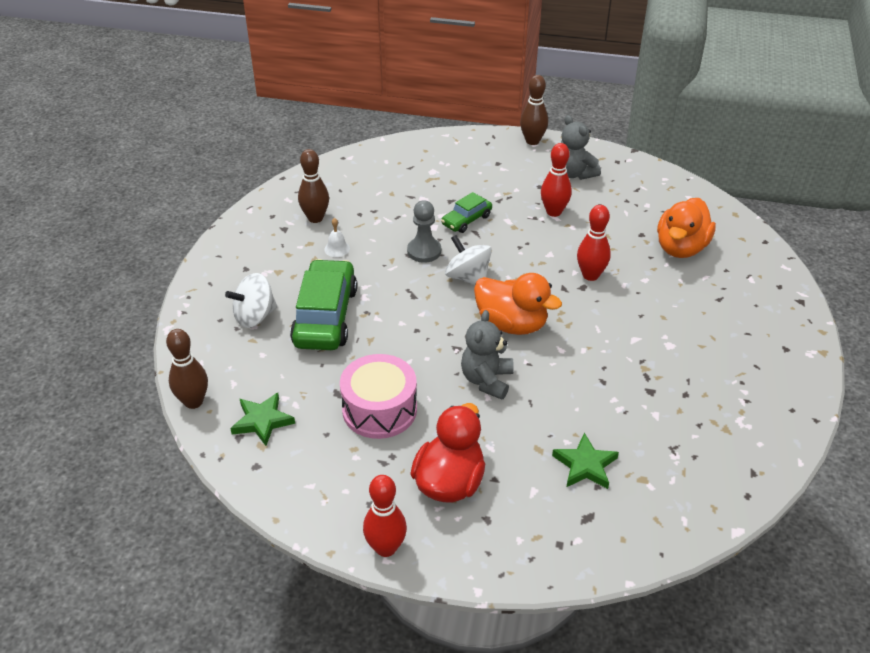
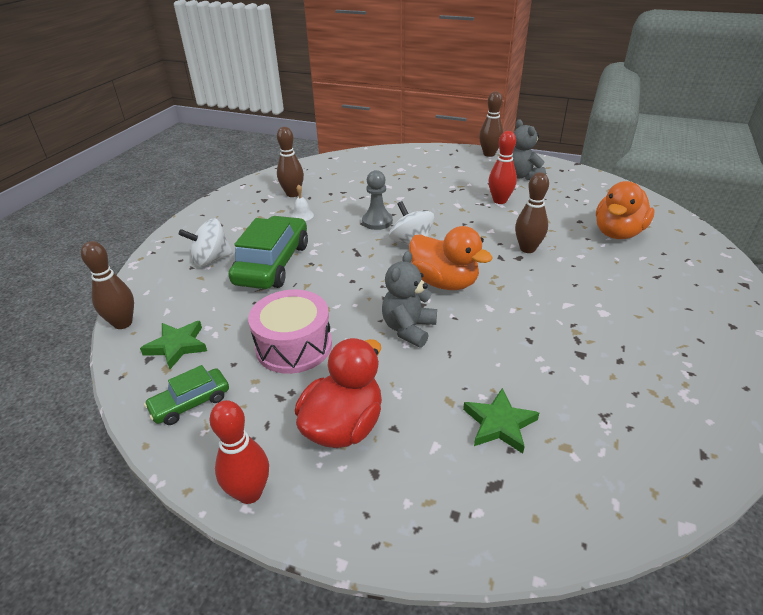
camera: 10 degrees right, 5 degrees down
green car [441,192,492,233] -> green car moved to [144,365,229,425]
red bowling pin [577,205,611,281] -> brown bowling pin [515,172,549,253]

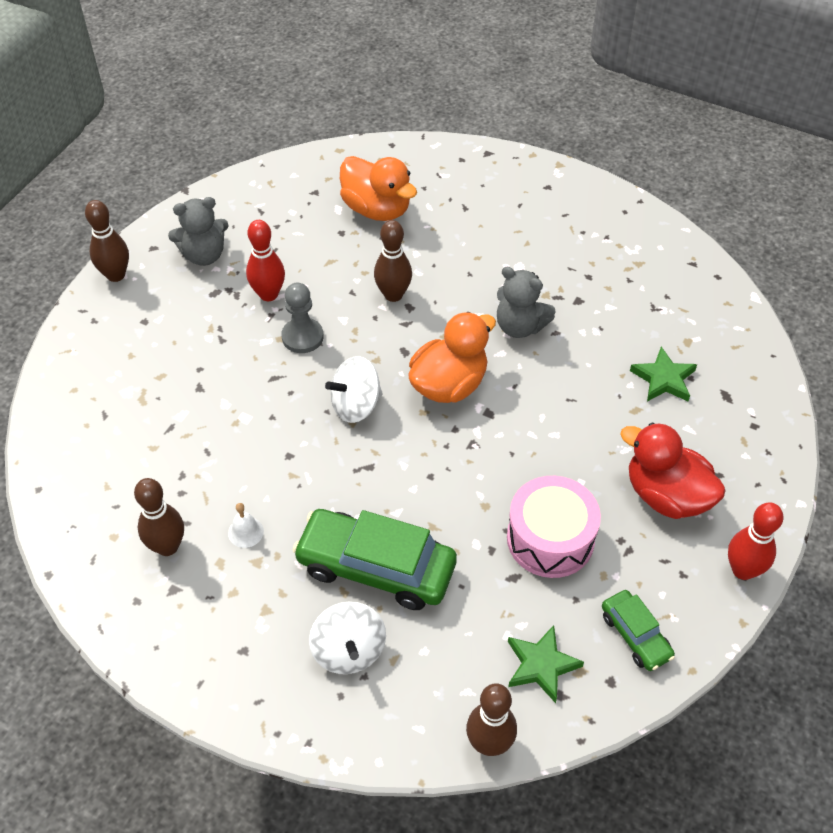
camera: 85 degrees left, 15 degrees up
grey pawn [362,170,393,230] -> grey pawn moved to [281,282,324,353]
grey teddy bear [382,251,437,347] -> grey teddy bear moved to [497,267,555,338]

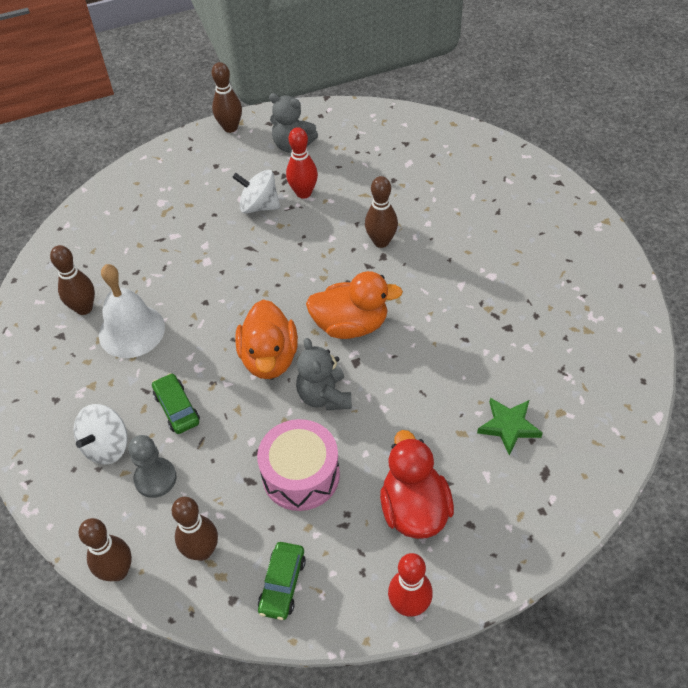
camera: 45 degrees right, 0 degrees up
white bell [228,503,264,548] -> white bell [99,264,165,358], size x2.36
grey pawn [281,282,324,353] -> grey pawn moved to [128,435,177,498]
green car [293,509,457,610] -> green car [152,373,200,434], size x0.52
white spinning top [325,356,383,423] -> white spinning top moved to [232,170,280,213]
orange duck [340,156,417,221] -> orange duck moved to [235,299,298,379]
grey teddy bear [497,267,555,338] -> grey teddy bear moved to [296,338,352,410]
green star [508,625,584,703] -> brown bowling pin [172,497,218,561]

